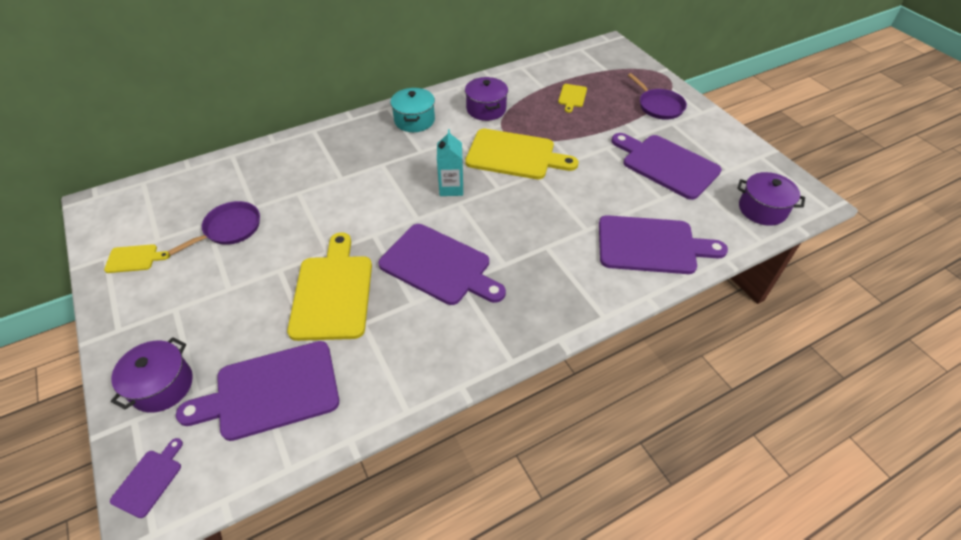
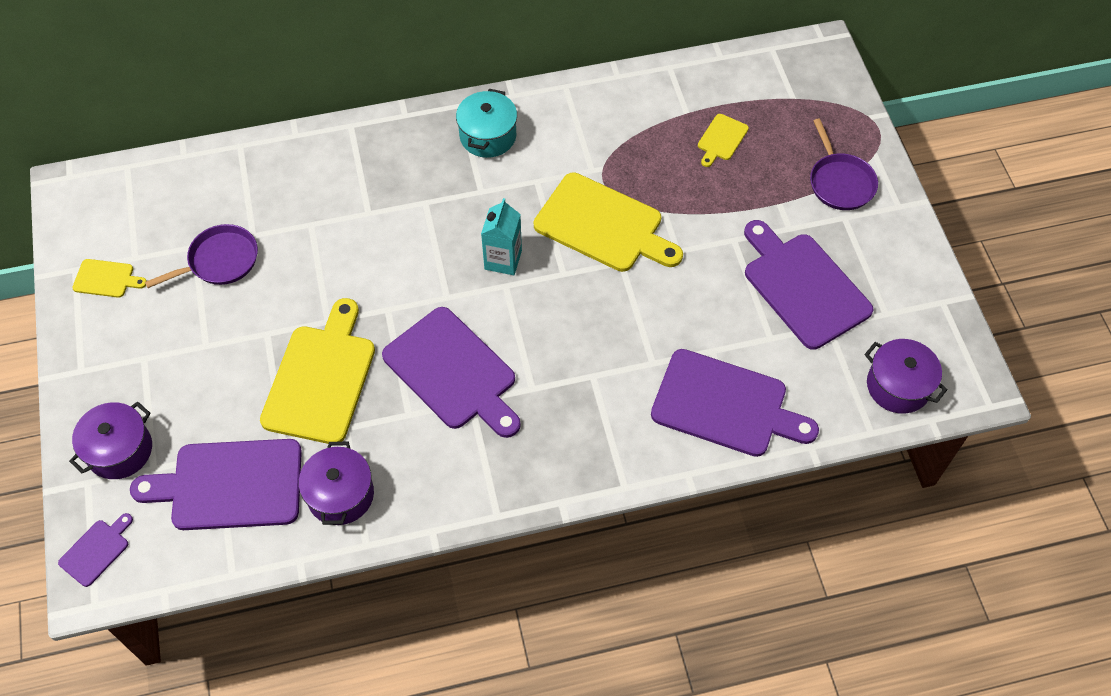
camera: 15 degrees right, 10 degrees up
purple pot [465,77,508,121] -> purple pot moved to [299,442,374,525]

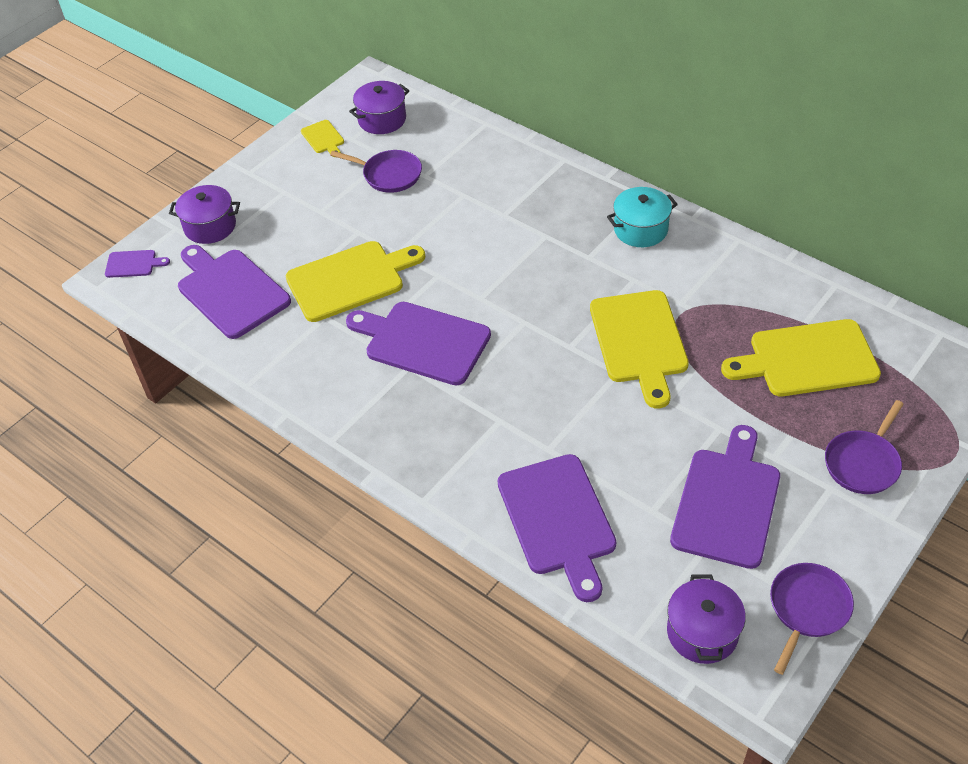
camera: 55 degrees right, 10 degrees down
purple pot [299,442,374,525] -> purple pot moved to [349,81,409,134]
purple cutting board [382,307,521,438] -> purple cutting board turned 105 degrees clockwise [346,302,491,386]
turquoise carton [481,198,522,275] -> none
yellow cutting board [698,114,749,167] -> yellow cutting board [721,319,881,396], size x2.15
none -> purple pan [770,563,854,675]

